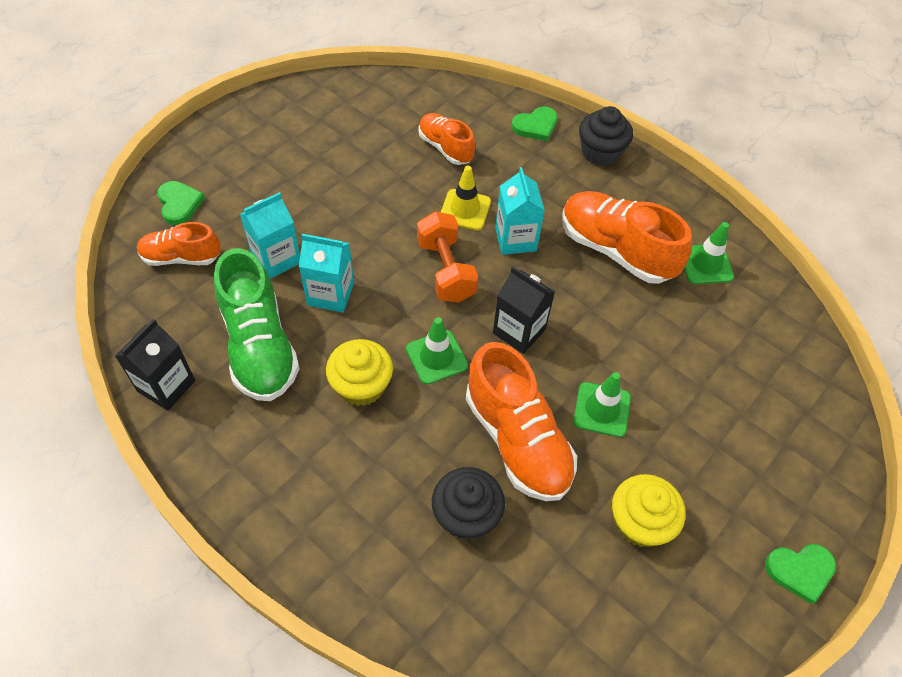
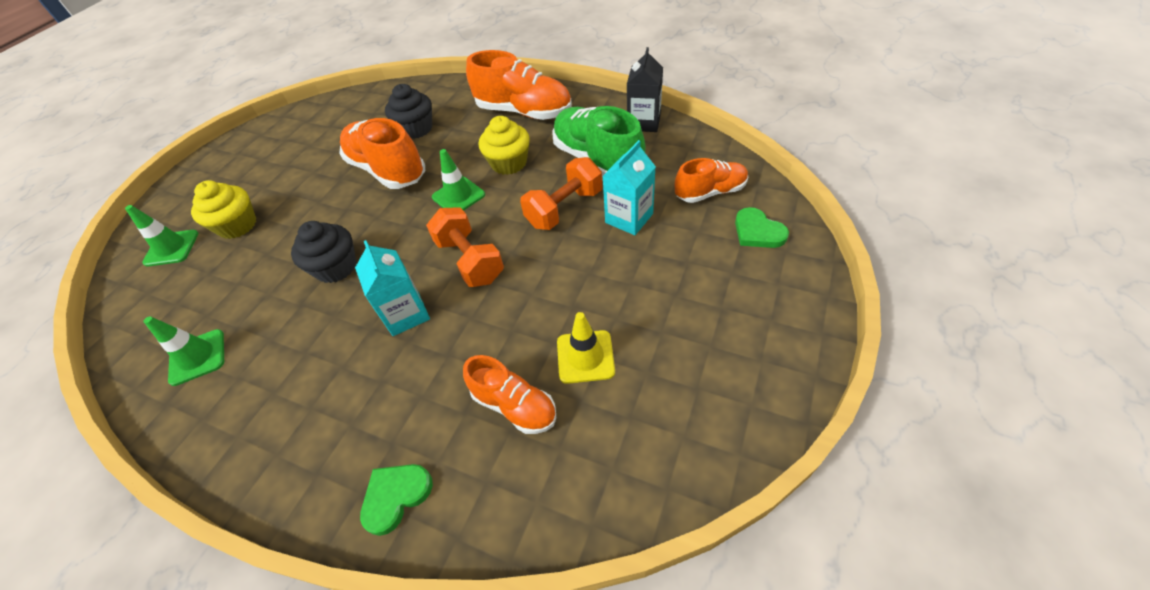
camera: 170 degrees right, 5 degrees down
turquoise carton [299,234,354,313] -> orange dumbbell [520,157,603,230]
yellow traffic cone [441,166,491,230] -> yellow traffic cone moved to [557,312,615,384]
black carton [493,266,555,354] -> none
orange shoe [562,191,692,284] -> orange shoe moved to [466,50,572,120]
green traffic cone [573,372,631,437] -> green traffic cone moved to [125,205,198,267]
black cupcake [579,106,633,166] -> black cupcake moved to [291,221,357,283]
yellow cupcake [612,474,685,547] -> yellow cupcake moved to [191,180,256,239]
green heart [765,544,836,604] -> none

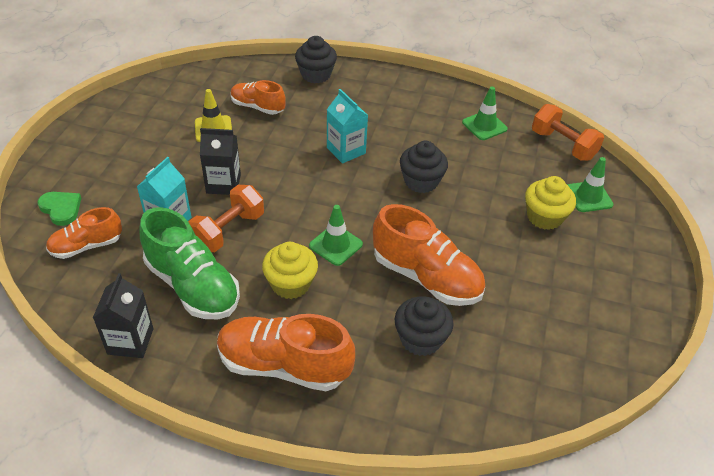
camera: 165 degrees right, 5 degrees down
green heart [360,464,433,536] -> black cupcake [295,36,337,83]
orange dumbbell [426,207,504,287] -> orange dumbbell moved to [532,104,604,161]
none -> black carton [200,128,241,195]

